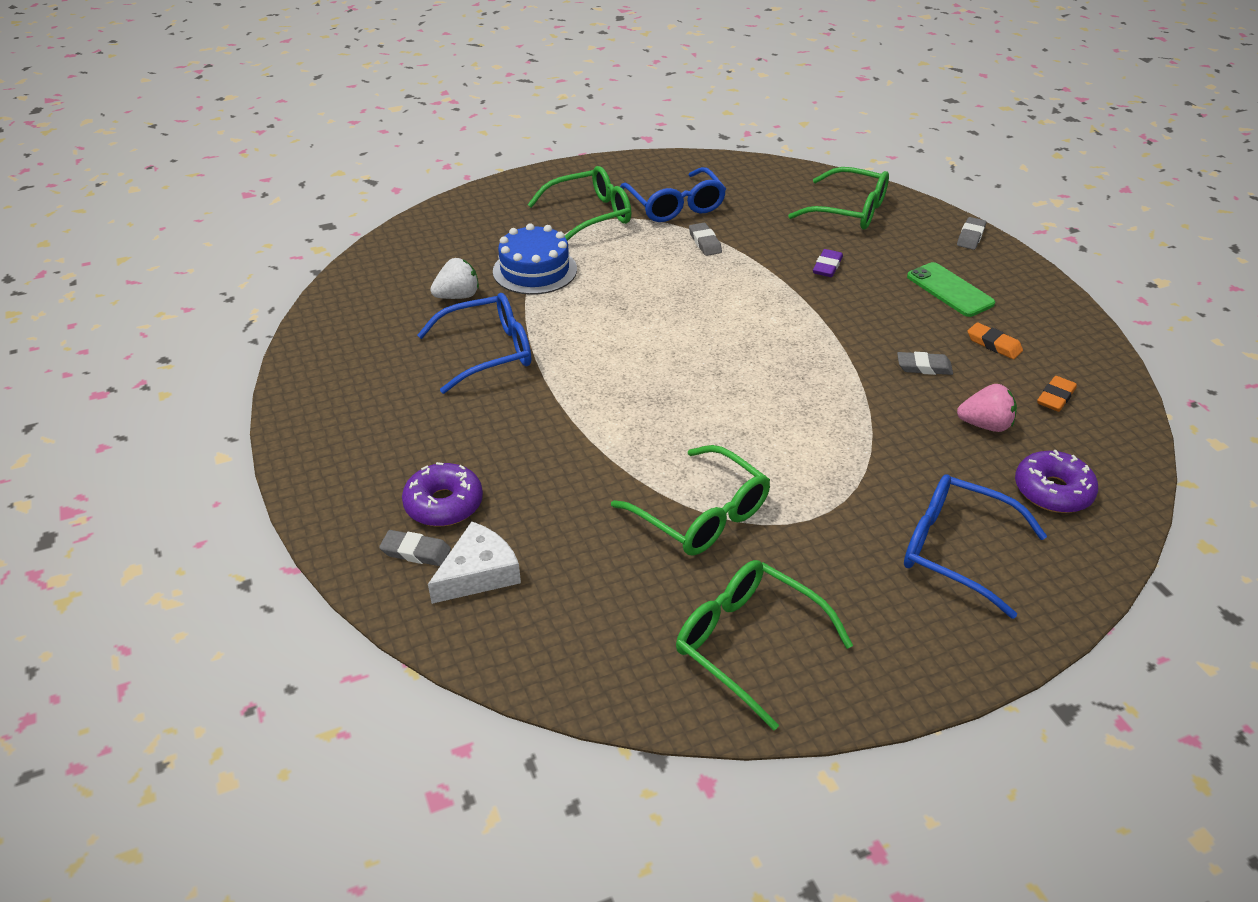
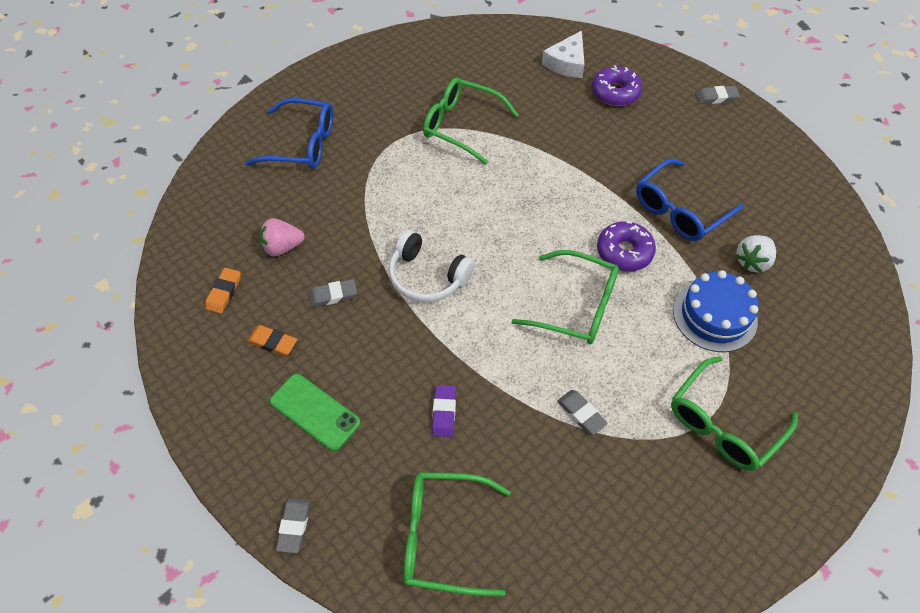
camera: 160 degrees right, 15 degrees up
grey eraser [379,530,451,566] -> grey eraser moved to [696,86,740,104]
blue glasses [620,167,726,222] -> none
green glasses [676,560,853,731] -> green glasses moved to [512,250,619,344]
purple donut [1015,450,1098,513] -> purple donut moved to [597,221,656,271]
none -> white headphones [389,230,475,303]

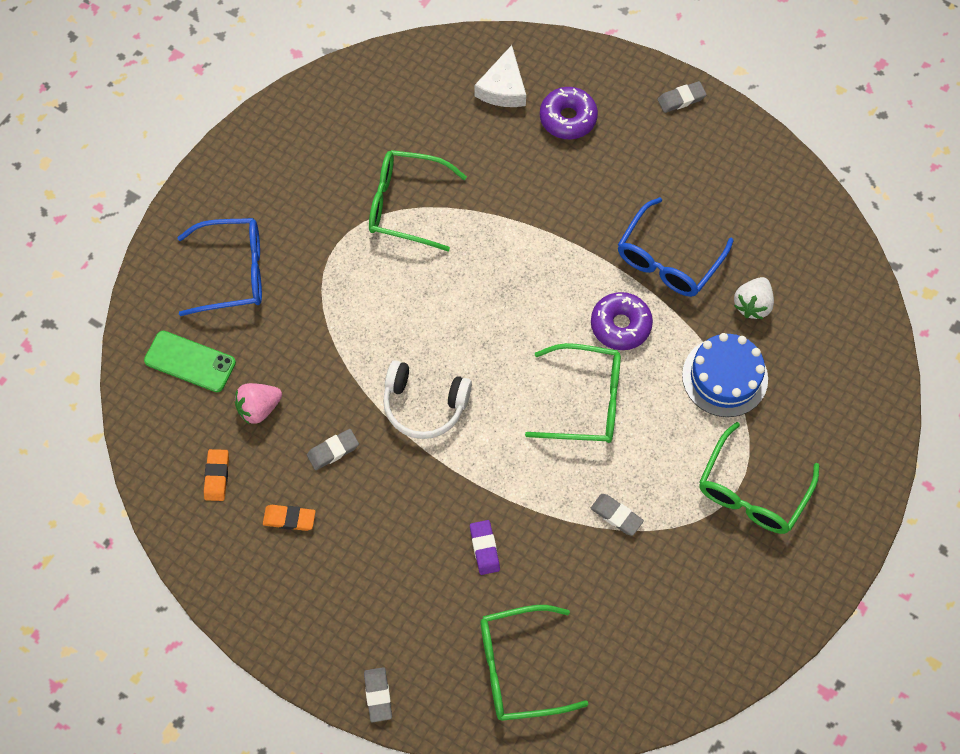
camera: 15 degrees left, 10 degrees up
green phone [270,374,361,451] -> green phone moved to [144,331,236,392]

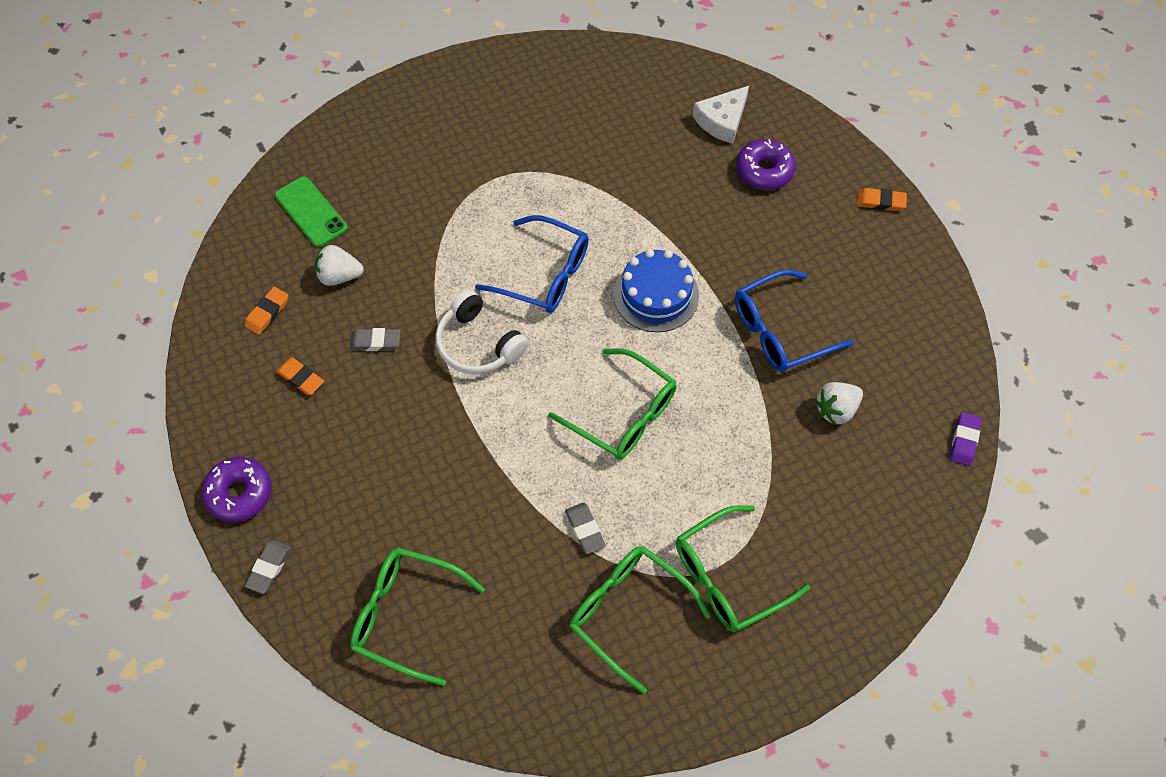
camera: 30 degrees right, 5 degrees down
blue glasses [177,218,262,316] -> blue glasses moved to [475,215,589,313]
pink strawberry [235,383,282,424] -> white strawberry [315,245,364,286]
green glasses [369,150,467,251] -> green glasses moved to [570,546,711,694]
purple eraser [470,520,500,575] -> purple eraser moved to [950,412,981,466]
purple donut [591,292,653,350] -> purple donut moved to [202,457,272,522]
grey eraser [657,81,707,113] -> orange eraser [857,188,907,211]
blue cake [682,333,768,417] -> blue cake moved to [613,249,699,332]

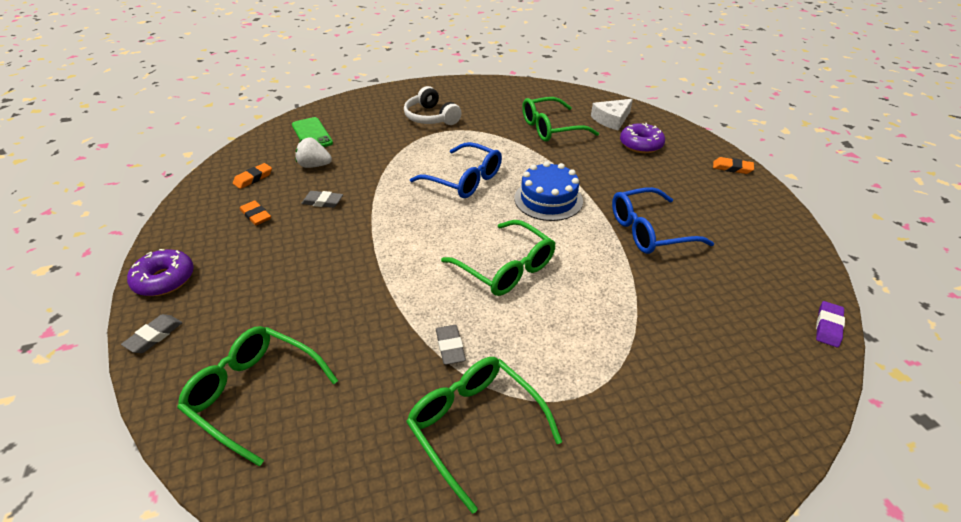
camera: 10 degrees right, 20 degrees down
white headphones [435,289,529,374] -> white headphones moved to [404,86,462,125]
green glasses [676,505,810,632] -> green glasses moved to [522,97,599,142]
white strawberry [815,382,863,425] -> none

